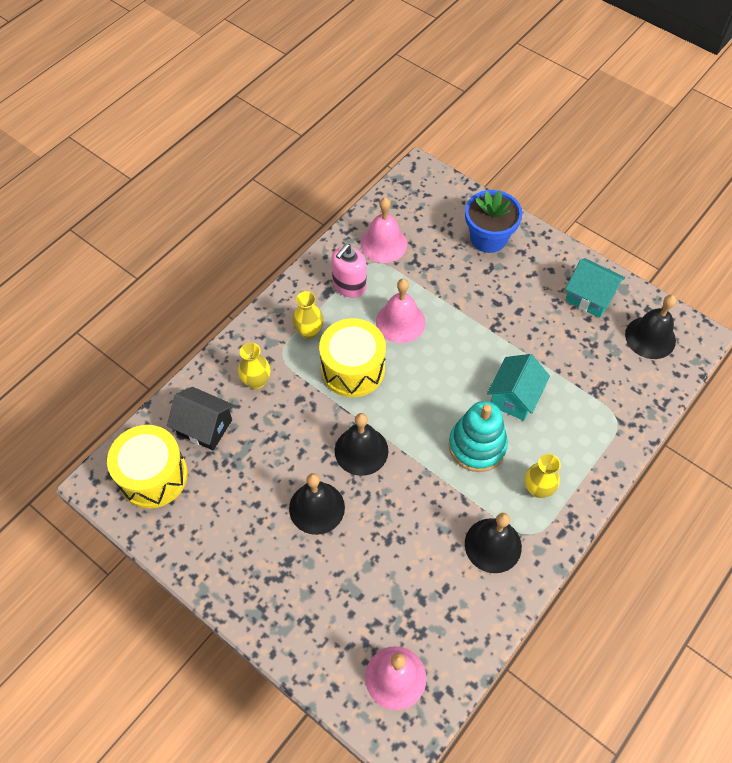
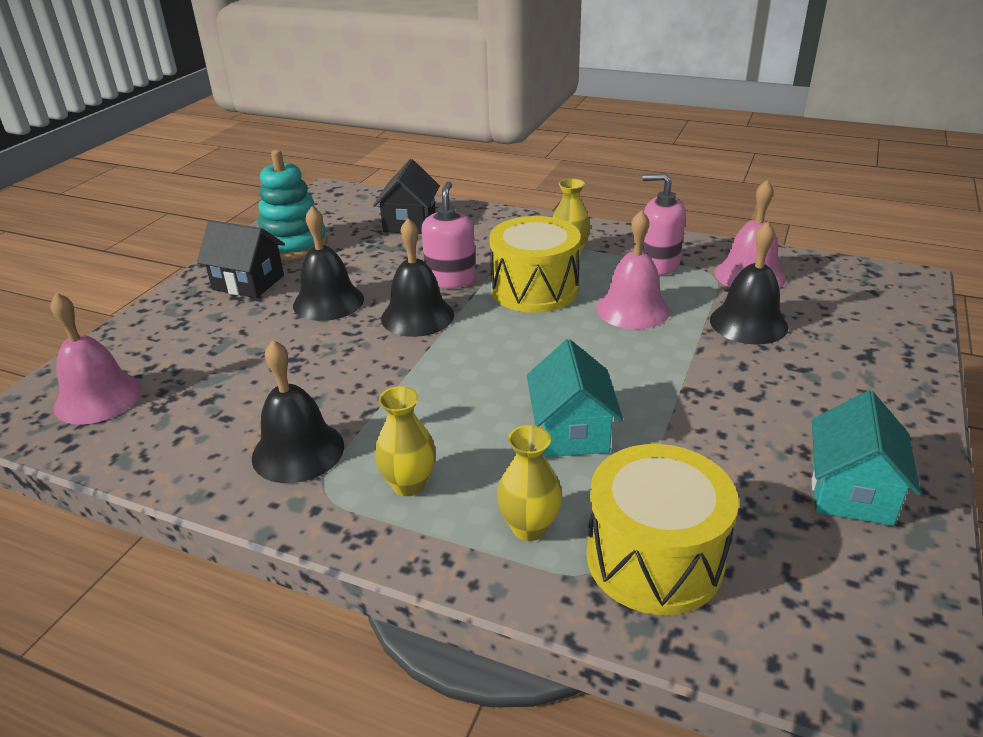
camera: 75 degrees right, 25 degrees down
yellow drum [107,425,188,509] -> yellow drum moved to [587,444,739,615]
yellow vase [238,342,271,389] -> yellow vase moved to [497,425,562,541]
turquoise stacking toy [449,401,508,472] -> turquoise stacking toy moved to [258,150,327,260]
blue flower pot [465,190,522,253] -> none
turquoise house [487,354,550,421] -> turquoise house turned 75 degrees clockwise [527,339,623,457]
black bell [625,295,676,359] -> black bell moved to [710,222,788,345]
none -> black house [197,220,285,298]
none -> pink soap dispenser [421,182,476,288]

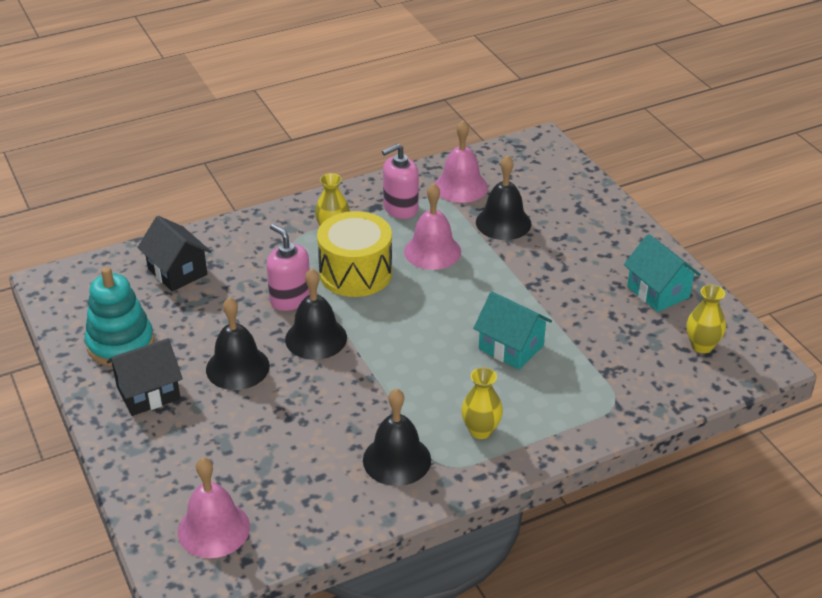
camera: 50 degrees left, 5 degrees up
yellow vase [497,425,562,541] -> yellow vase moved to [687,284,726,353]
yellow drum [587,444,739,615] -> none

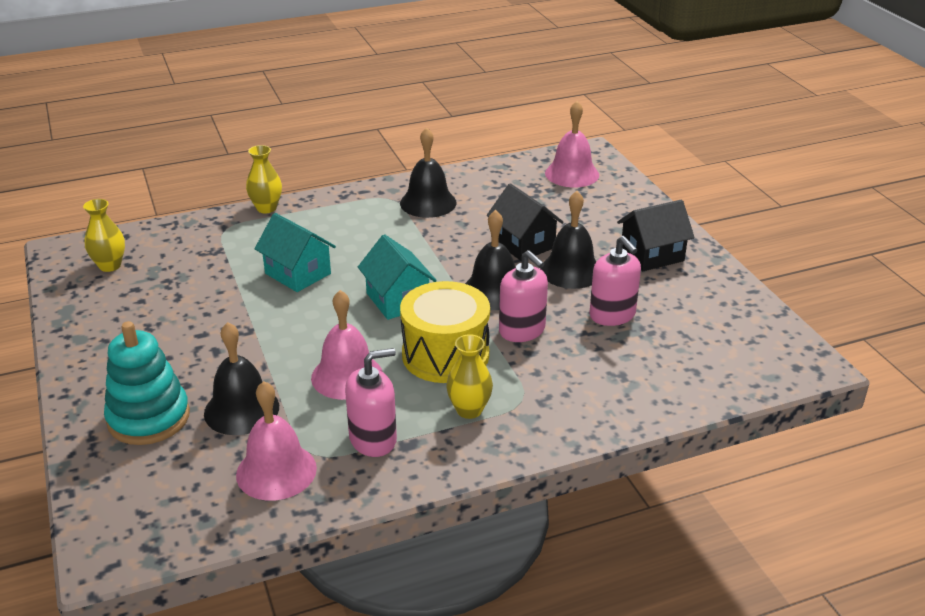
camera: 175 degrees left, 5 degrees down
turquoise stacking toy [85,267,154,366] -> turquoise stacking toy moved to [104,321,190,445]
black house [137,216,211,291] -> black house moved to [487,183,563,261]
yellow vase [461,367,503,439] -> yellow vase moved to [246,145,282,213]
turquoise house [624,234,701,312] -> turquoise house moved to [358,234,437,320]
none -> pink soap dispenser [589,236,641,326]

